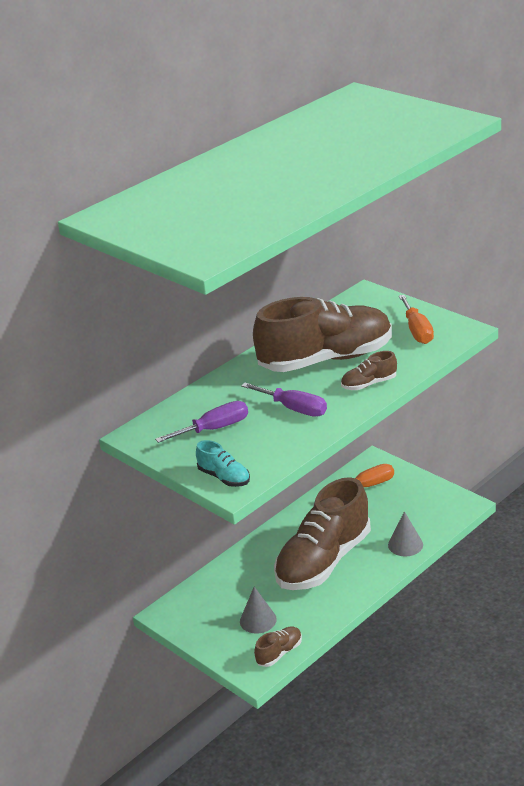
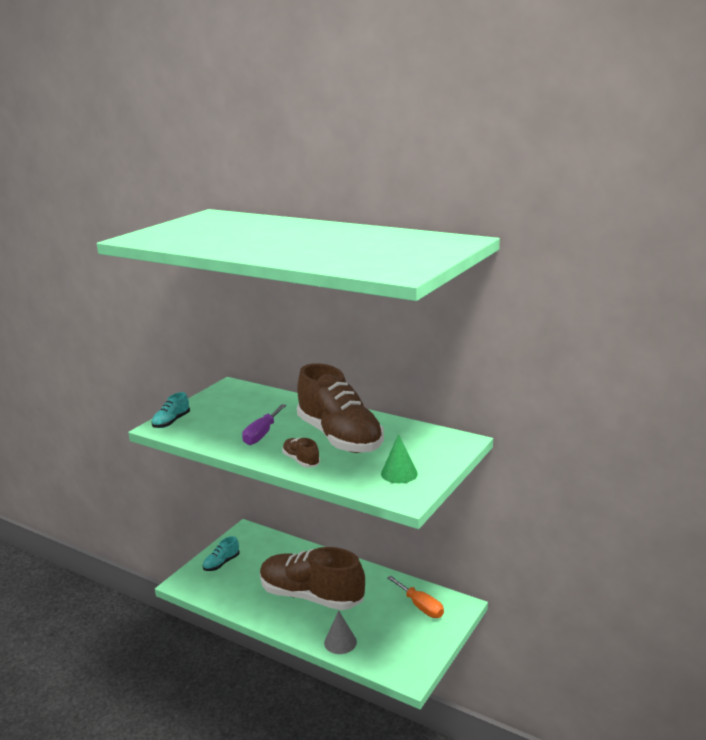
camera: 75 degrees right, 10 degrees down
purple screwdriver [155,401,248,443] -> none
grey cone [240,587,277,633] -> none
brown shoe [254,627,302,667] -> none
orange screwdriver [399,295,434,344] -> green cone [381,434,418,483]
none -> turquoise shoe [203,536,240,571]

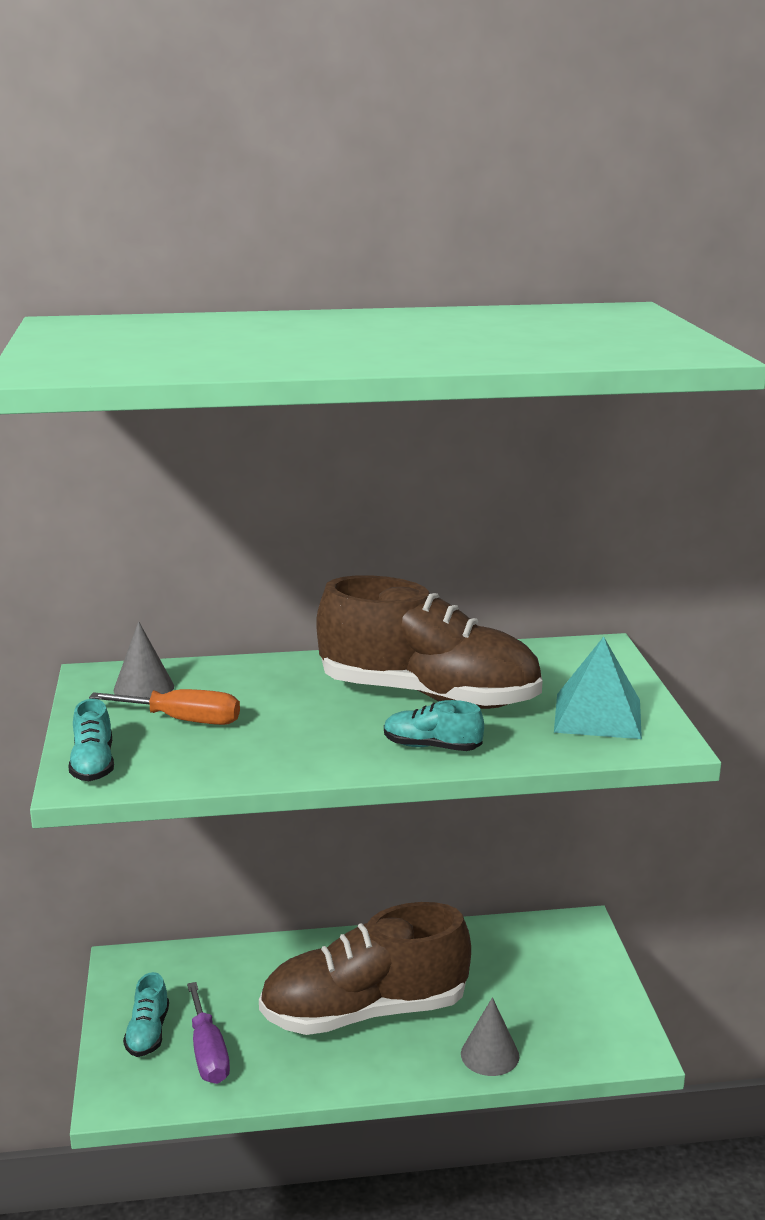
camera: 40 degrees left, 0 degrees up
purple screwdriver [242,404,286,445] -> purple screwdriver moved to [187,982,230,1084]
brown shoe [282,438,320,468] -> turquoise shoe [384,700,484,751]
green cone [381,434,418,483] -> turquoise pyramid [554,637,642,739]
orange screwdriver [387,576,444,618] -> orange screwdriver moved to [89,689,240,725]
none -> grey cone [114,621,174,698]

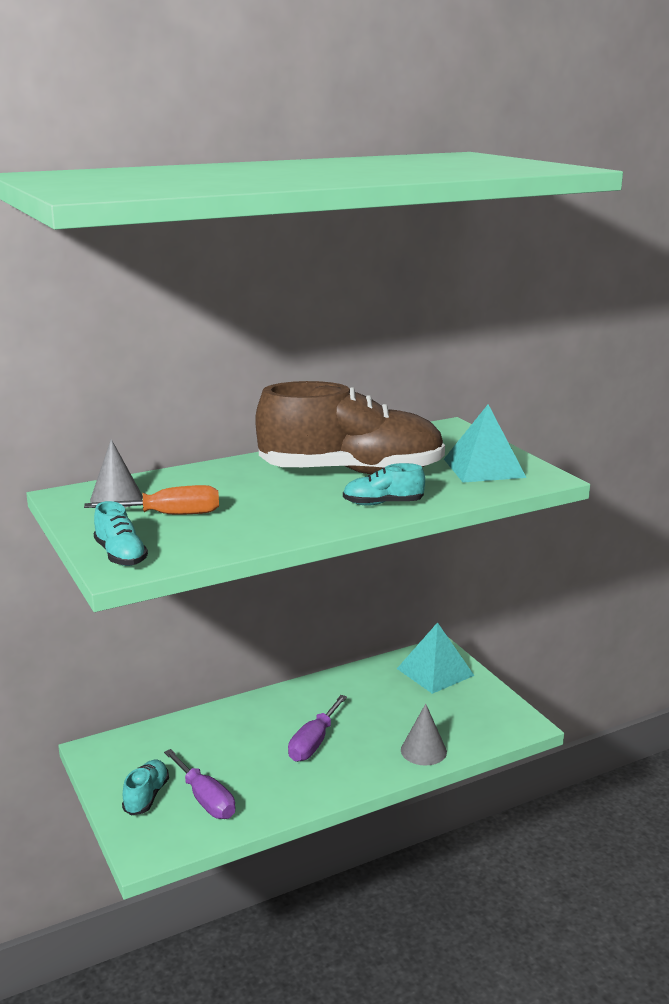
camera: 20 degrees left, 0 degrees up
turquoise shoe [123,972,169,1057] -> turquoise shoe turned 150 degrees counterclockwise [122,760,169,815]
brown shoe [259,902,471,1035] -> purple screwdriver [288,695,347,762]
none -> turquoise pyramid [397,622,474,694]

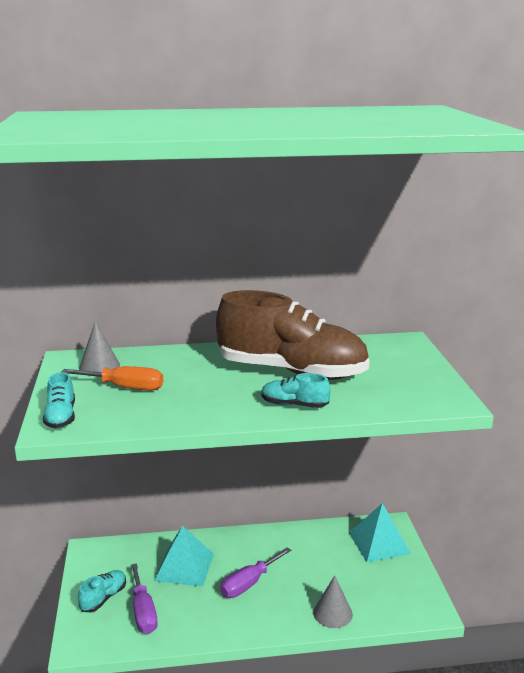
camera: 20 degrees right, 0 degrees up
turquoise pyramid [444,404,527,483] -> turquoise pyramid moved to [154,526,214,587]

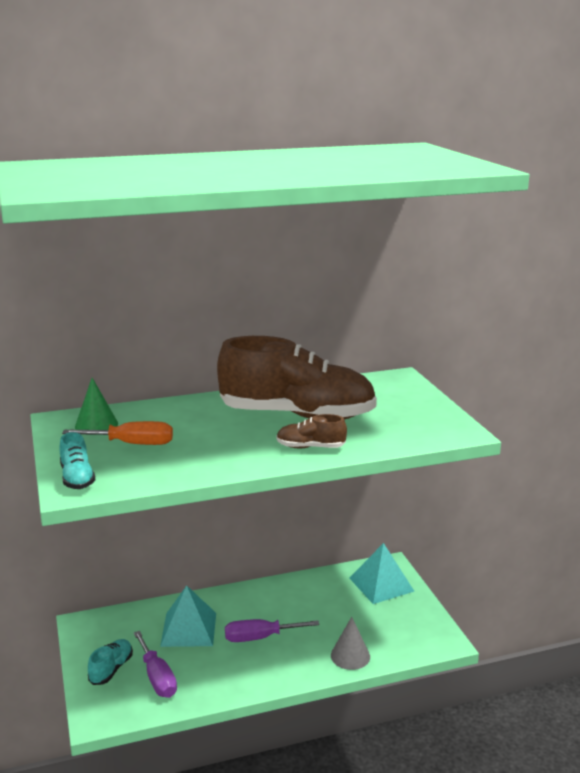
camera: 10 degrees left, 0 degrees up
grey cone [79,321,120,372] -> green cone [75,378,118,435]
purple screwdriver [220,547,291,598] -> purple screwdriver turned 45 degrees clockwise [225,619,319,642]
turquoise shoe [261,373,330,408] -> brown shoe [276,414,347,448]

